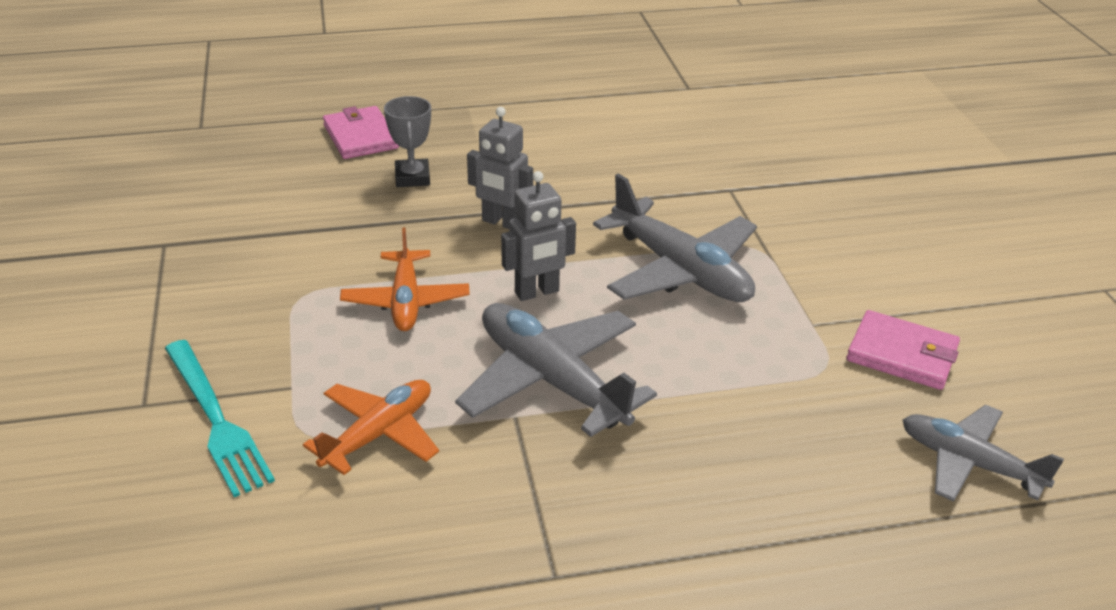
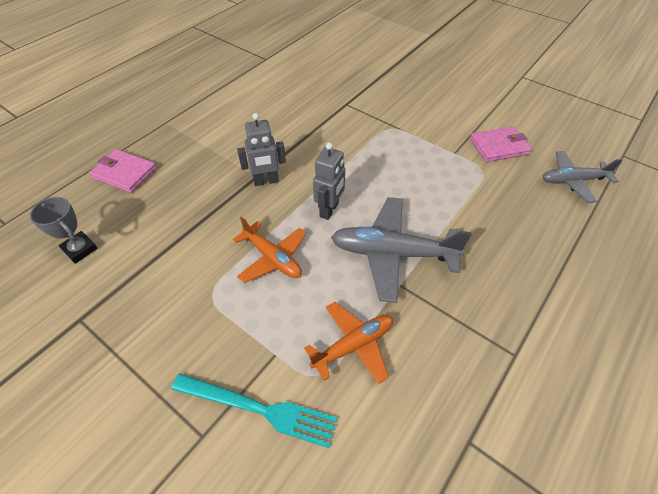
camera: 40 degrees left, 15 degrees up
orange plane [303,380,439,475] -> orange plane turned 60 degrees clockwise [304,302,393,385]
grey trophy [384,96,431,187] -> grey trophy moved to [30,197,98,264]
grey plane [593,173,757,302] -> none

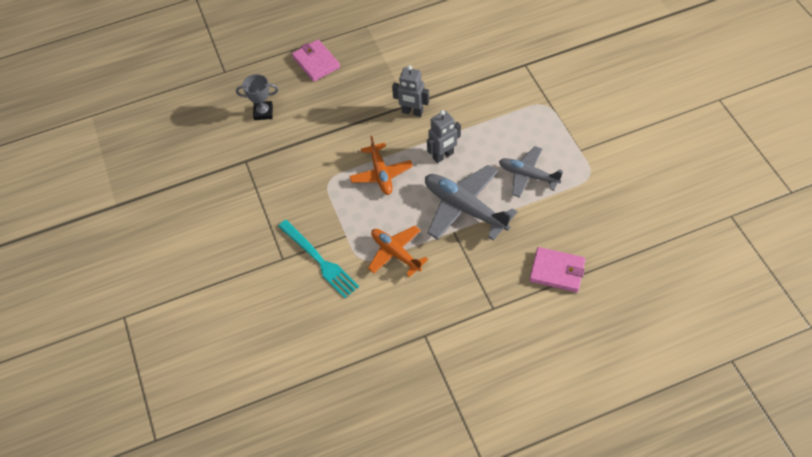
camera: 35 degrees right, 5 degrees up
grey trophy [30,197,98,264] -> grey trophy turned 75 degrees counterclockwise [236,74,278,120]
orange plane [304,302,393,385] -> orange plane turned 135 degrees counterclockwise [368,226,428,277]
pink wallet [470,126,532,162] -> pink wallet moved to [529,247,586,293]
grey plane [543,151,622,203] -> grey plane moved to [499,146,563,198]

